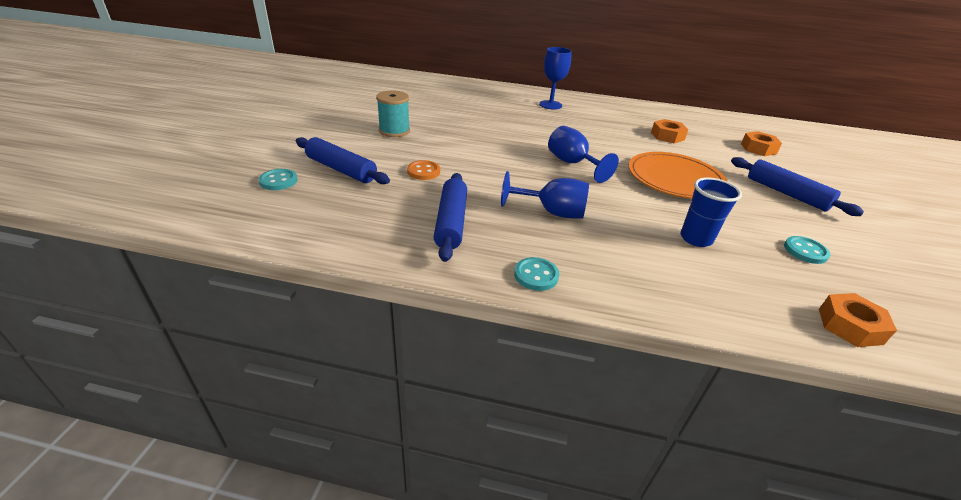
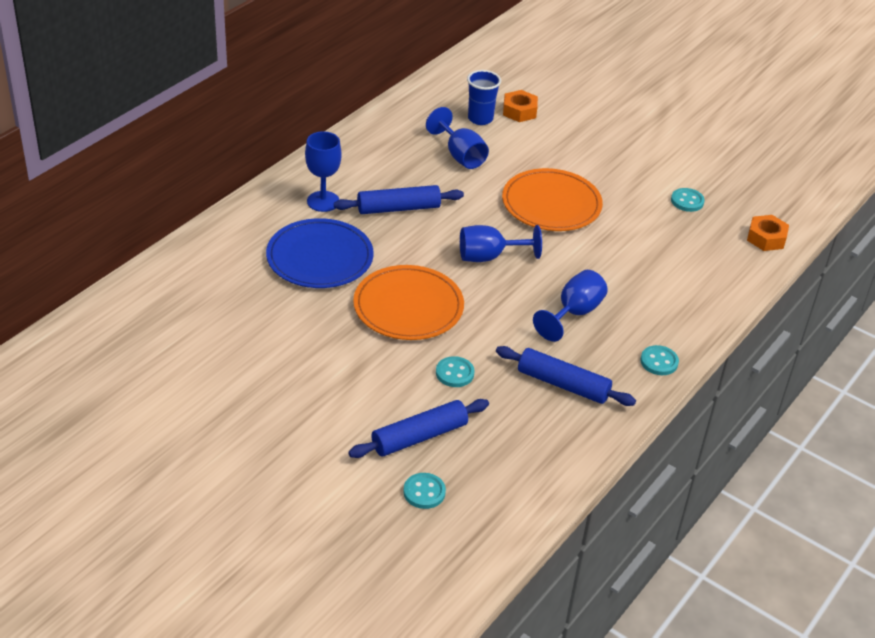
camera: 65 degrees left, 5 degrees up
turquoise spool [376,90,410,137] -> none
orange button [407,160,440,180] -> turquoise button [436,356,475,387]
orange nut [651,119,688,143] -> blue goblet [426,107,489,169]
blue cup [680,177,742,247] -> blue cup moved to [467,70,501,125]
blue rolling pin [731,157,864,216] -> blue rolling pin moved to [334,185,464,214]
none -> blue plate [266,218,374,288]
none -> orange plate [353,265,464,340]

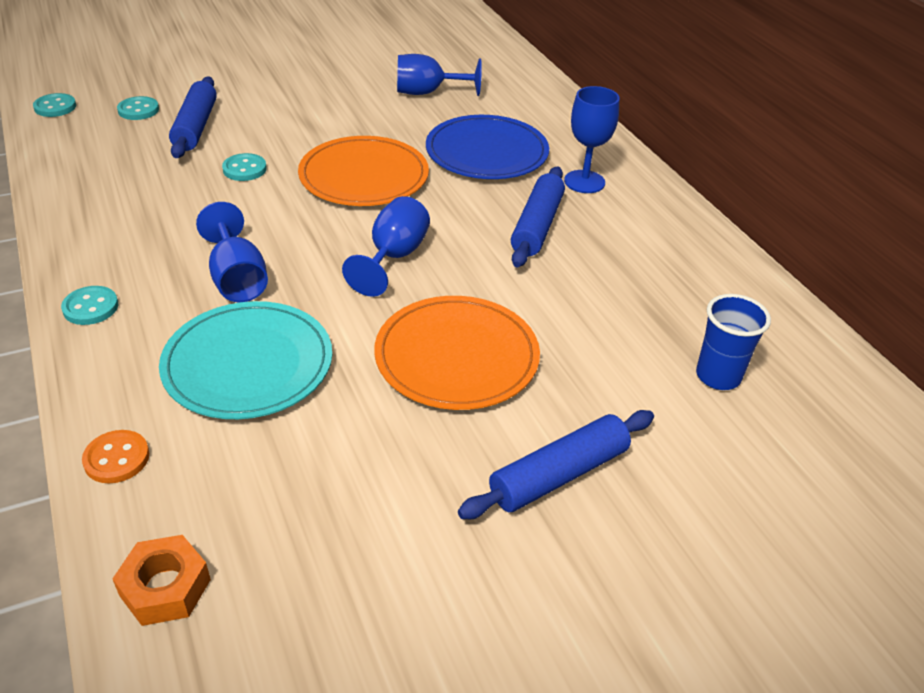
camera: 120 degrees right, 0 degrees up
blue goblet [426,107,489,169] -> blue goblet moved to [397,54,482,96]
blue rolling pin [496,346,636,406] -> blue rolling pin moved to [458,410,654,519]
orange nut [503,90,538,122] -> none
turquoise button [671,188,705,212] -> turquoise button moved to [33,93,76,117]
none -> orange button [82,430,149,483]
none -> turquoise plate [159,301,332,419]

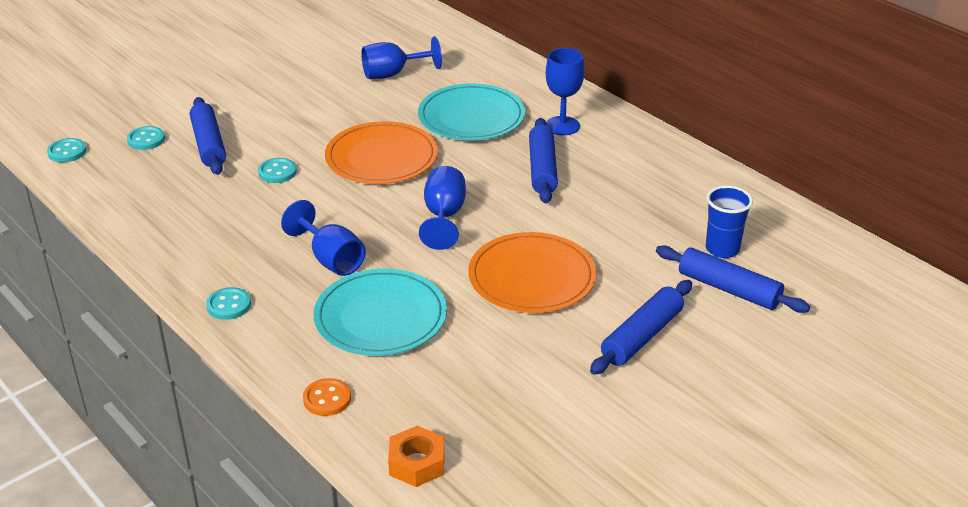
camera: 15 degrees left, 5 degrees down
blue plate [426,115,549,179] -> turquoise plate [418,84,525,141]
none -> blue rolling pin [656,245,810,313]

